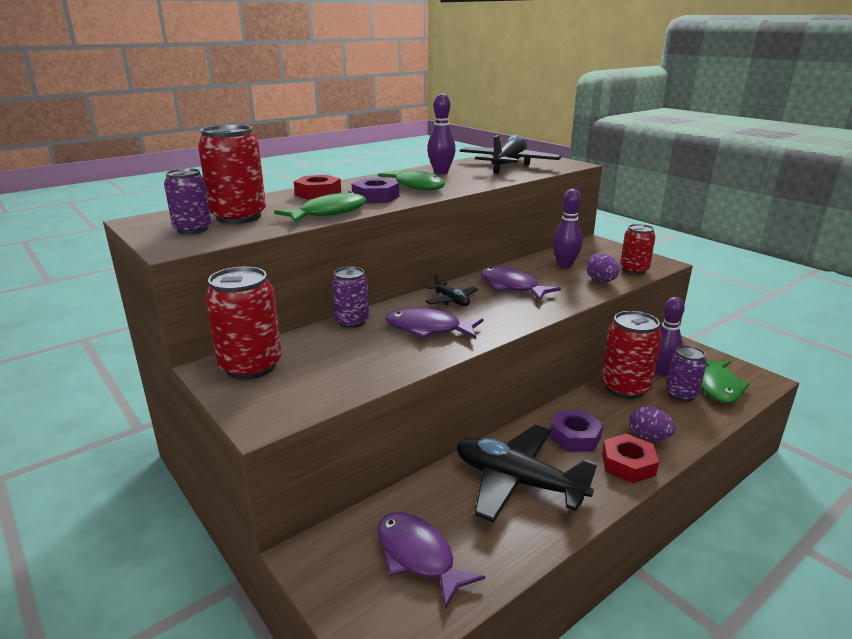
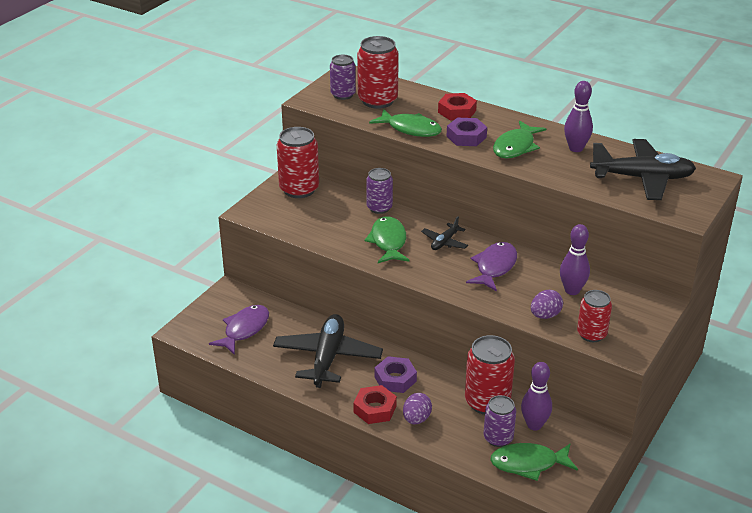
camera: 70 degrees right, 10 degrees up
purple fish [386,308,484,339] -> green fish [364,216,409,263]

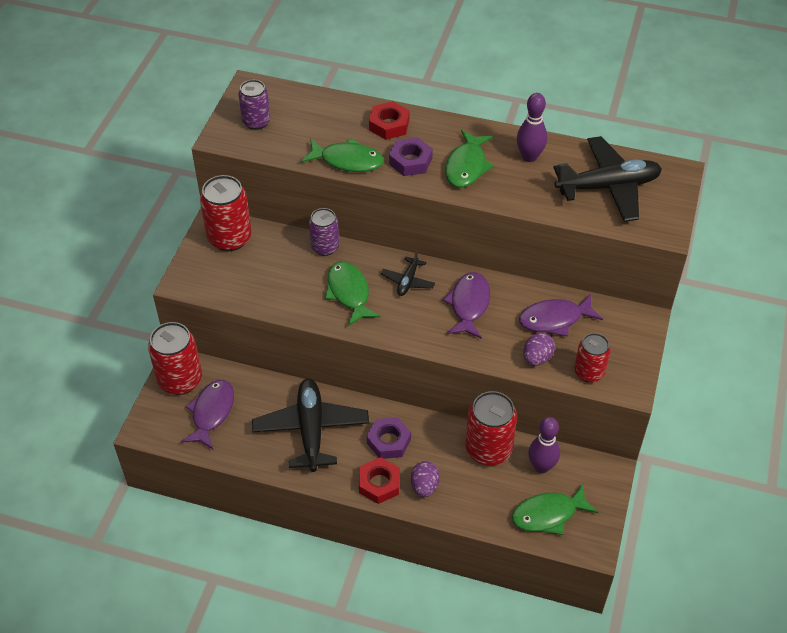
camera: 15 degrees left, 15 degrees up
red can [357,36,399,109] -> red can moved to [148,322,202,395]
purple can [483,395,516,447] -> none
purple bowling pin [560,224,590,295] -> purple fish [519,294,603,337]

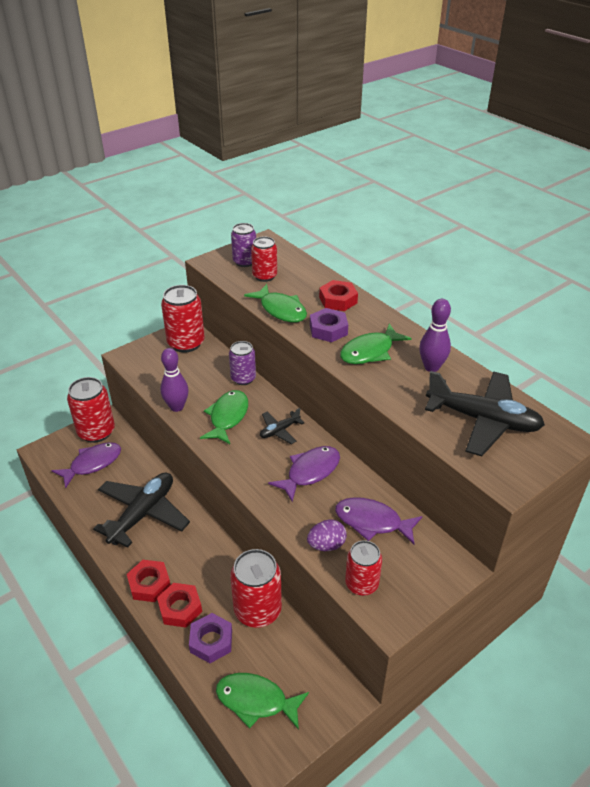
camera: 35 degrees right, 10 degrees down
purple nut [367,417,411,459] -> purple nut moved to [189,613,232,663]
purple egg [411,461,440,497] -> red nut [157,583,202,628]
purple bowling pin [528,417,560,473] -> purple bowling pin moved to [160,348,189,412]
none -> red can [251,236,277,282]

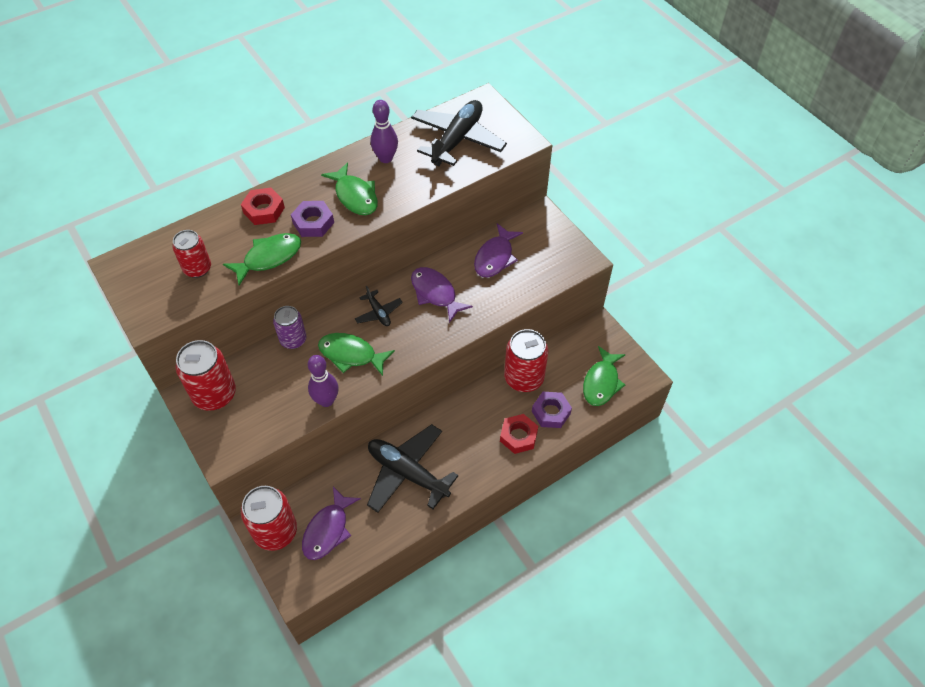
camera: 85 degrees left, 15 degrees up
purple fish [52,442,121,488] -> purple fish turned 120 degrees counterclockwise [302,487,361,560]
red nut [127,560,170,602] -> none
purple can [231,223,256,267] -> none
purple egg [307,520,347,551] -> none
red can [345,540,382,596] -> none

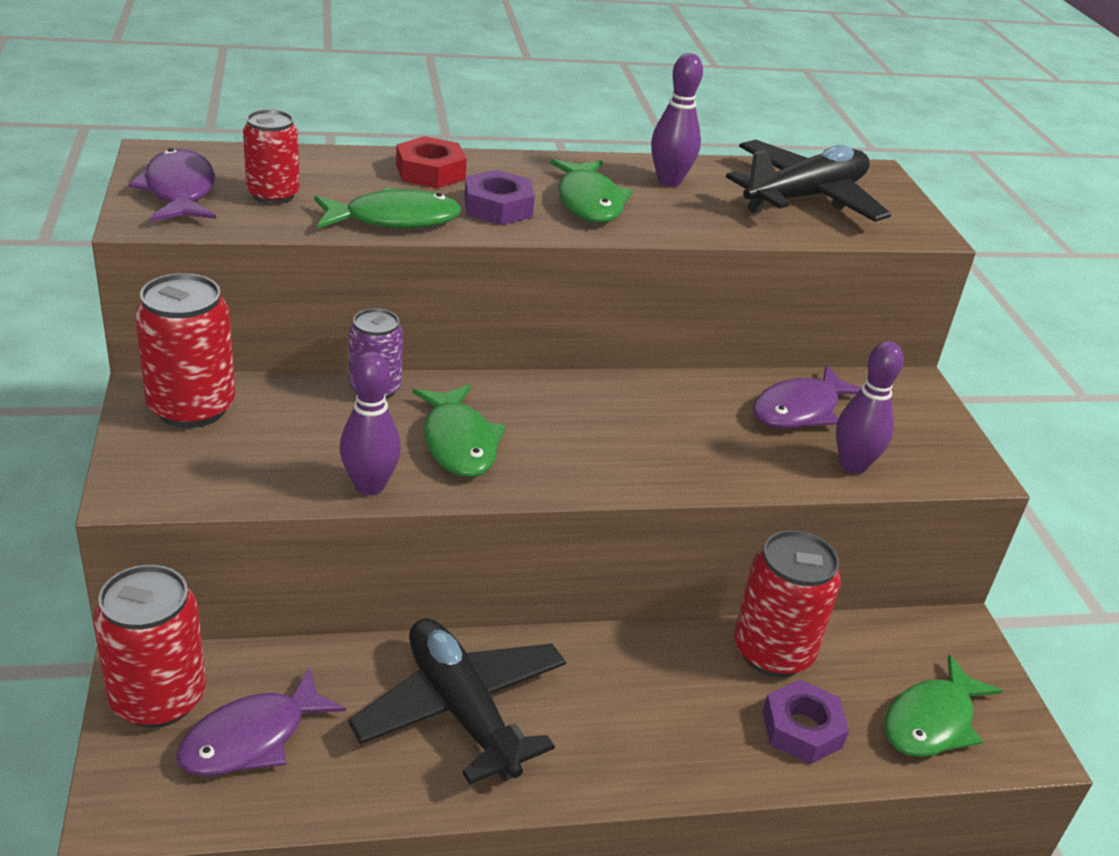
camera: 20 degrees right, 20 degrees down
green fish [318,333,395,376] -> green fish turned 150 degrees counterclockwise [412,385,506,477]
black plane [355,286,403,326] -> none
purple fish [411,267,473,323] -> purple fish moved to [129,148,216,221]
red nut [500,414,538,454] -> none
none -> purple bowling pin [836,341,904,474]

